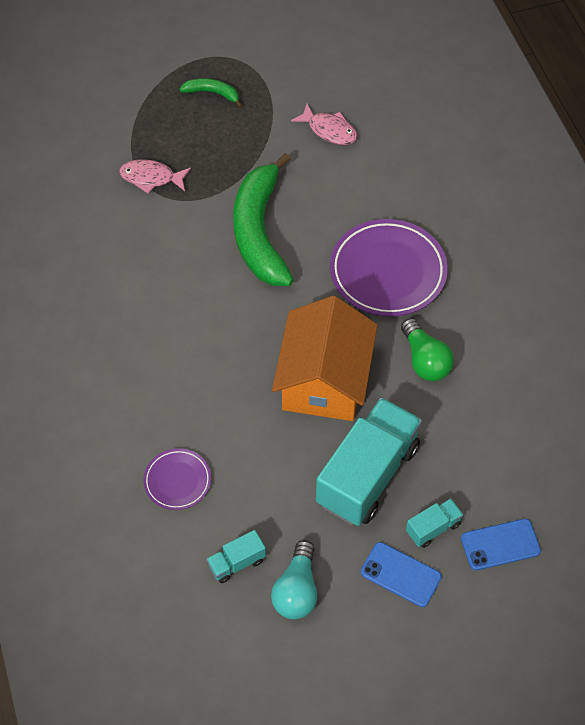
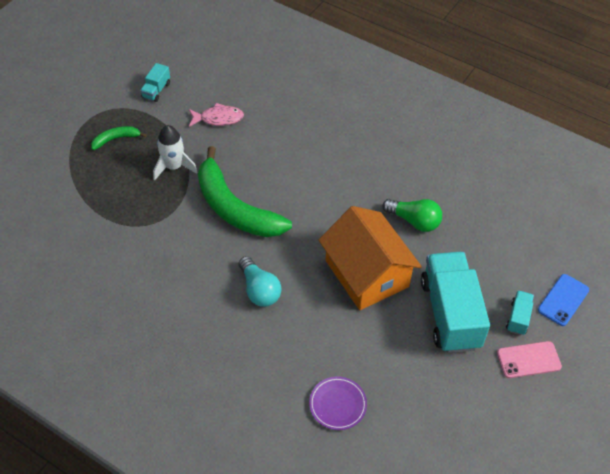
camera: 40 degrees left, 5 degrees down
pink fish [119,159,191,194] -> none
turquoise truck [207,530,266,583] -> turquoise truck moved to [140,63,170,102]
turquoise light bulb [271,540,317,619] -> turquoise light bulb moved to [239,256,281,307]
purple plate [330,219,448,317] -> none
blue phone [361,542,442,607] -> pink phone [497,341,562,378]
none -> white rocket [153,125,198,180]

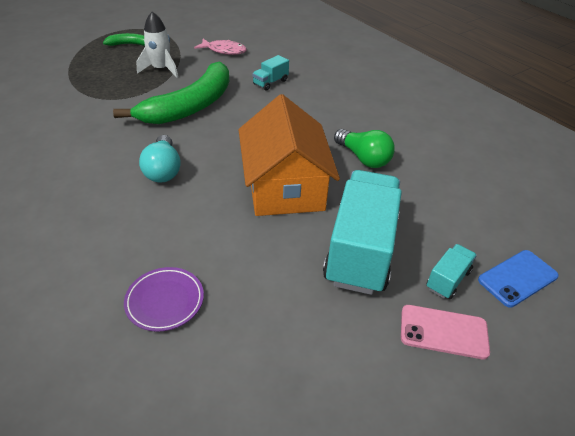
camera: 20 degrees right, 10 degrees down
turquoise truck [140,63,170,102] -> turquoise truck moved to [252,55,289,90]
green banana [198,146,292,237] -> green banana turned 120 degrees counterclockwise [113,61,229,124]

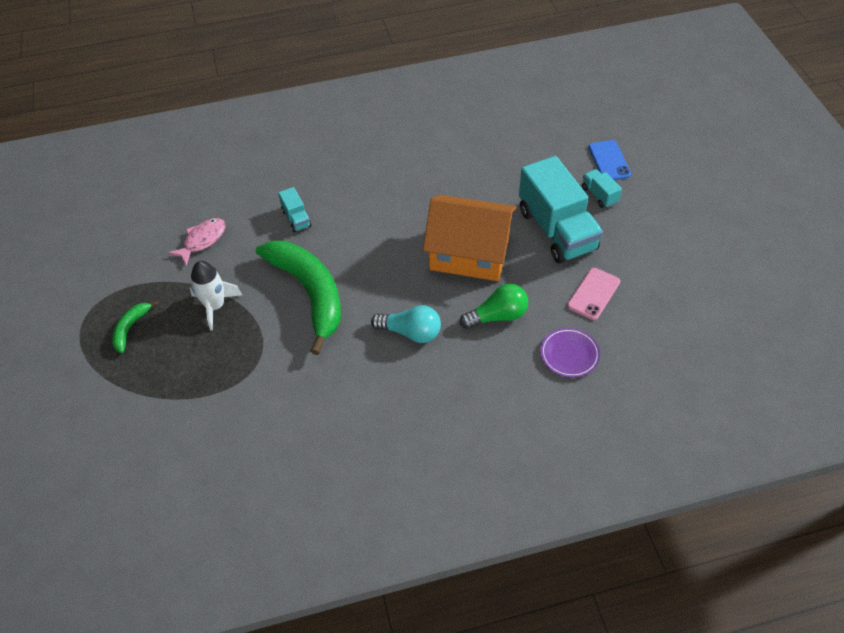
camera: 65 degrees left, 10 degrees up
turquoise truck [323,170,402,295] -> turquoise truck turned 150 degrees counterclockwise [519,156,603,263]
green light bulb [334,129,395,168] -> green light bulb moved to [460,284,528,329]
pink phone [401,305,490,359] -> pink phone moved to [567,268,620,320]

